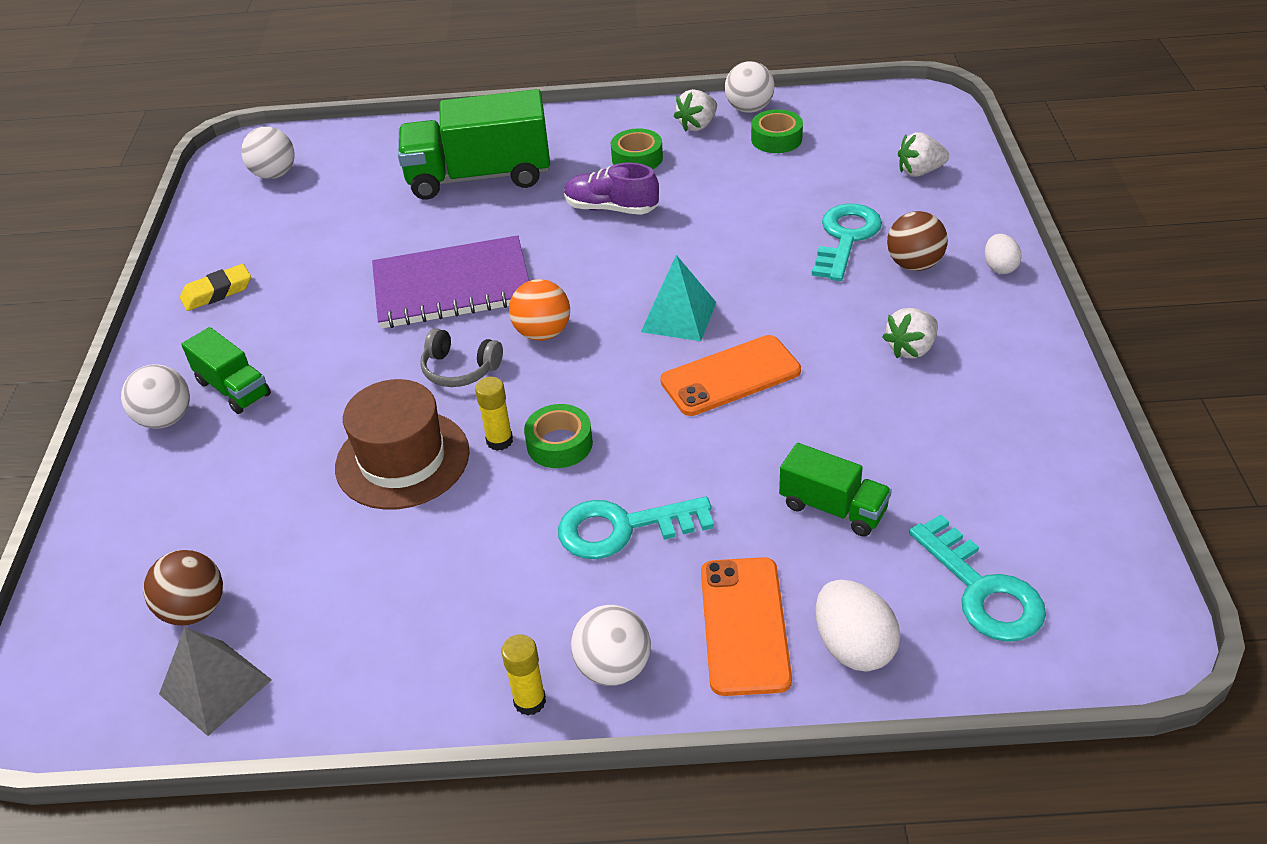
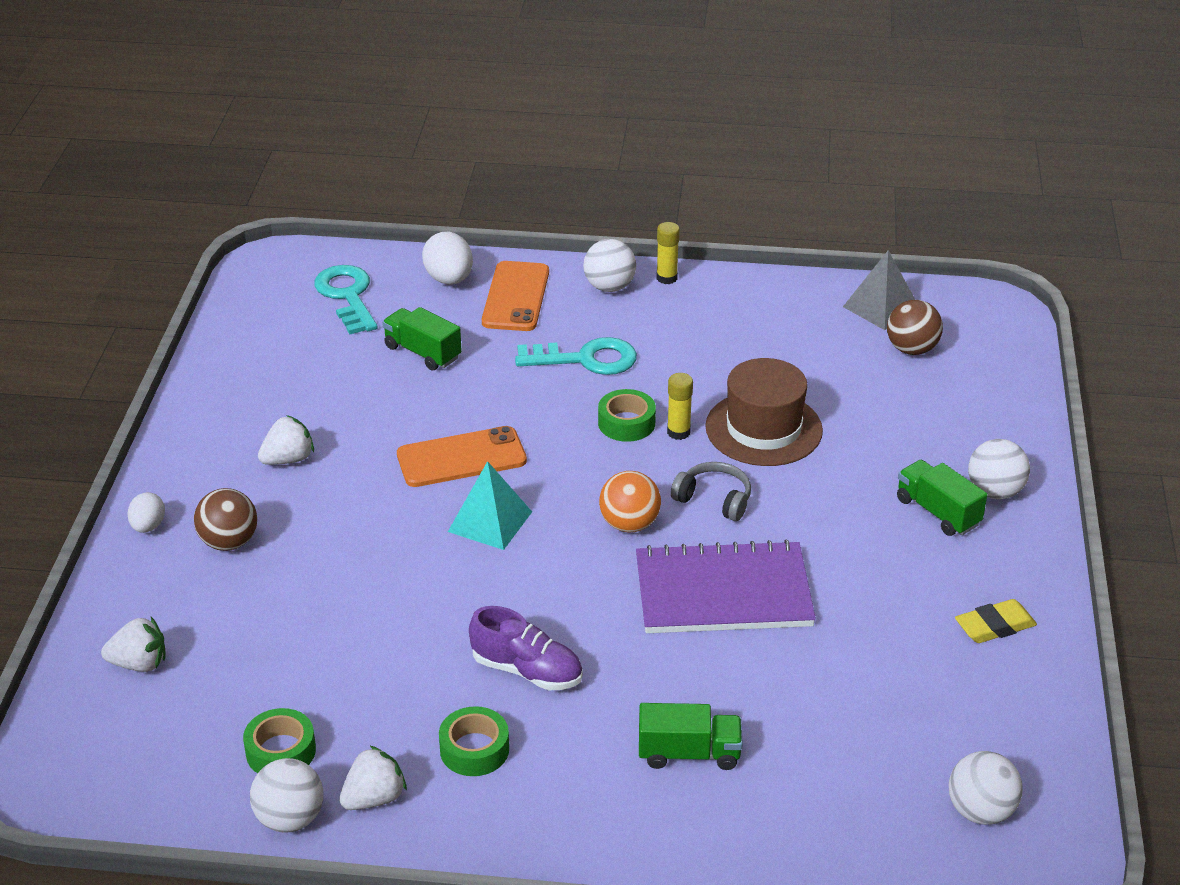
camera: 175 degrees left, 5 degrees down
green truck [398,89,550,200] -> green truck [639,703,743,770], size x0.52
turquoise key [812,204,882,281] -> none

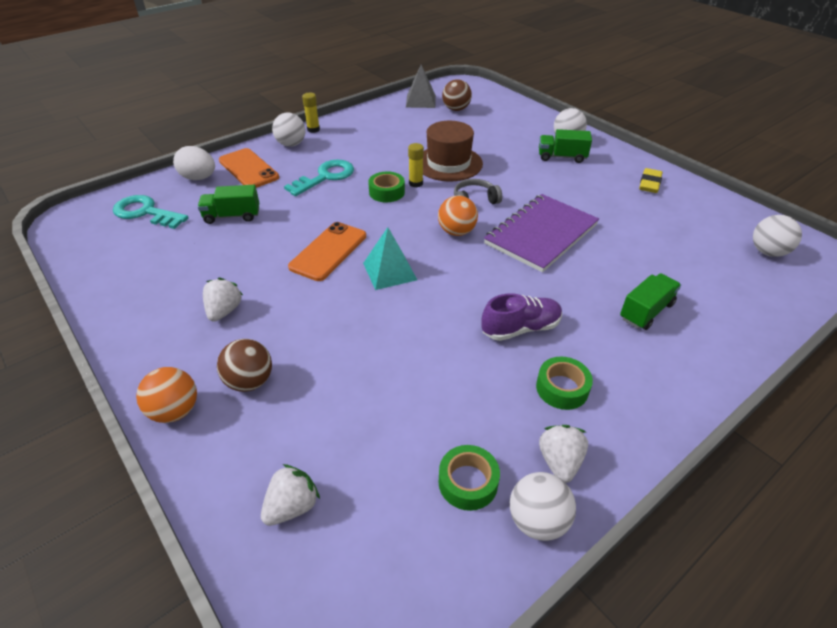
camera: 45 degrees left, 5 degrees up
white egg [127,492,165,533] -> orange ball [136,367,197,423]

